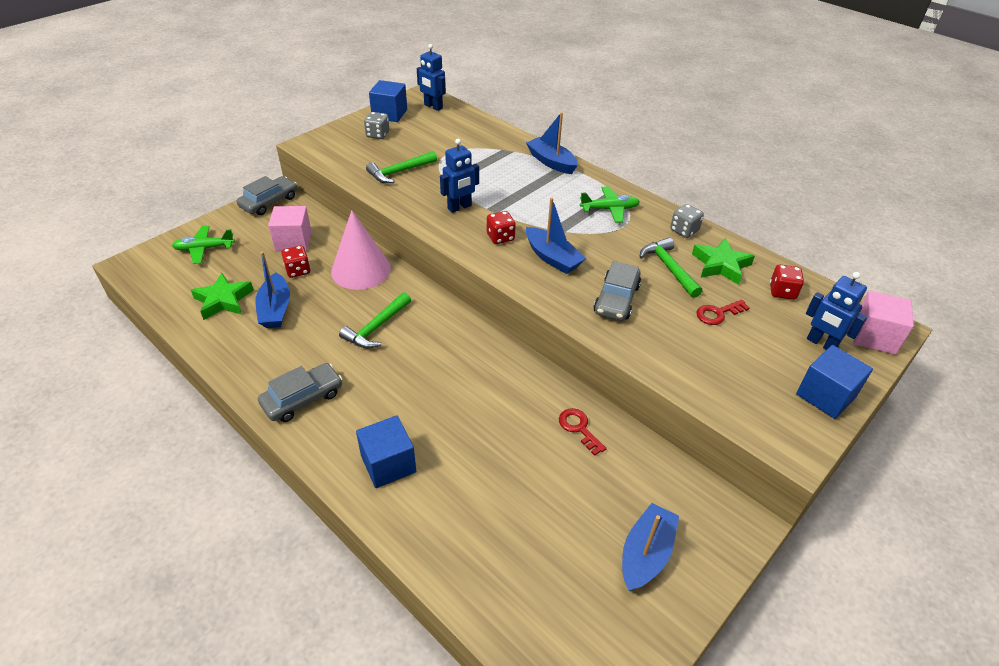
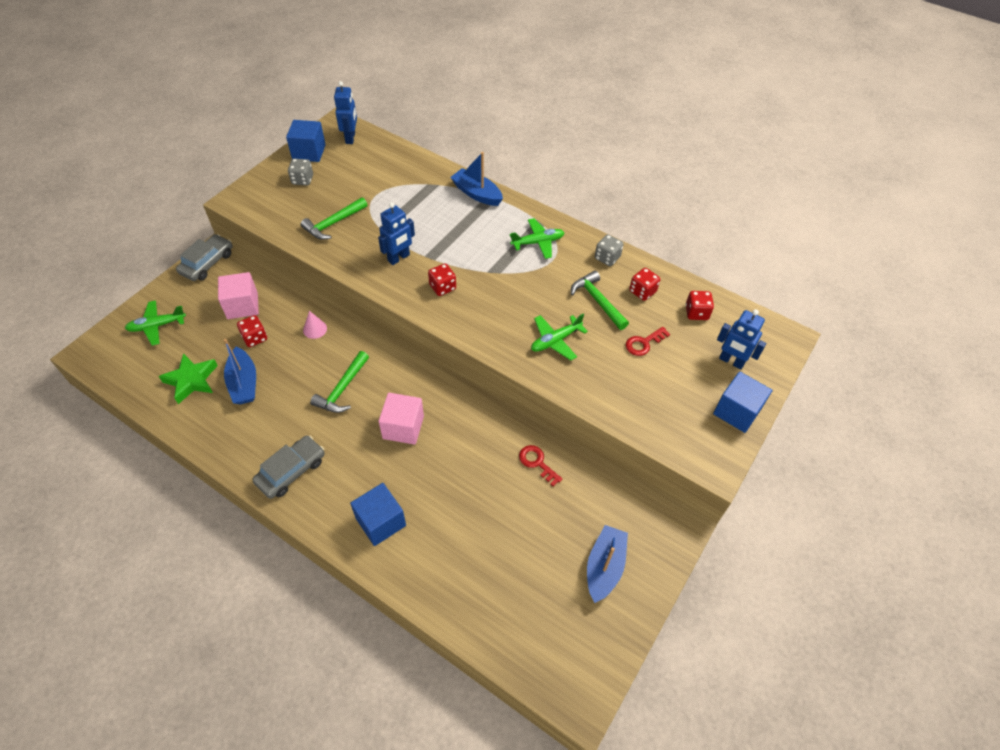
camera: 10 degrees left, 10 degrees up
pink cone [331,210,391,290] -> pink cone [303,311,327,339], size x0.43
blue robot [417,44,446,111] -> blue robot turned 120 degrees counterclockwise [334,81,357,144]
blue boat [526,198,586,274] -> none
grey car [594,261,641,321] -> green plane [531,313,588,360]
green star [692,238,755,285] -> red dice [629,268,660,301]
pink cube [854,291,914,355] -> pink cube moved to [379,393,424,445]

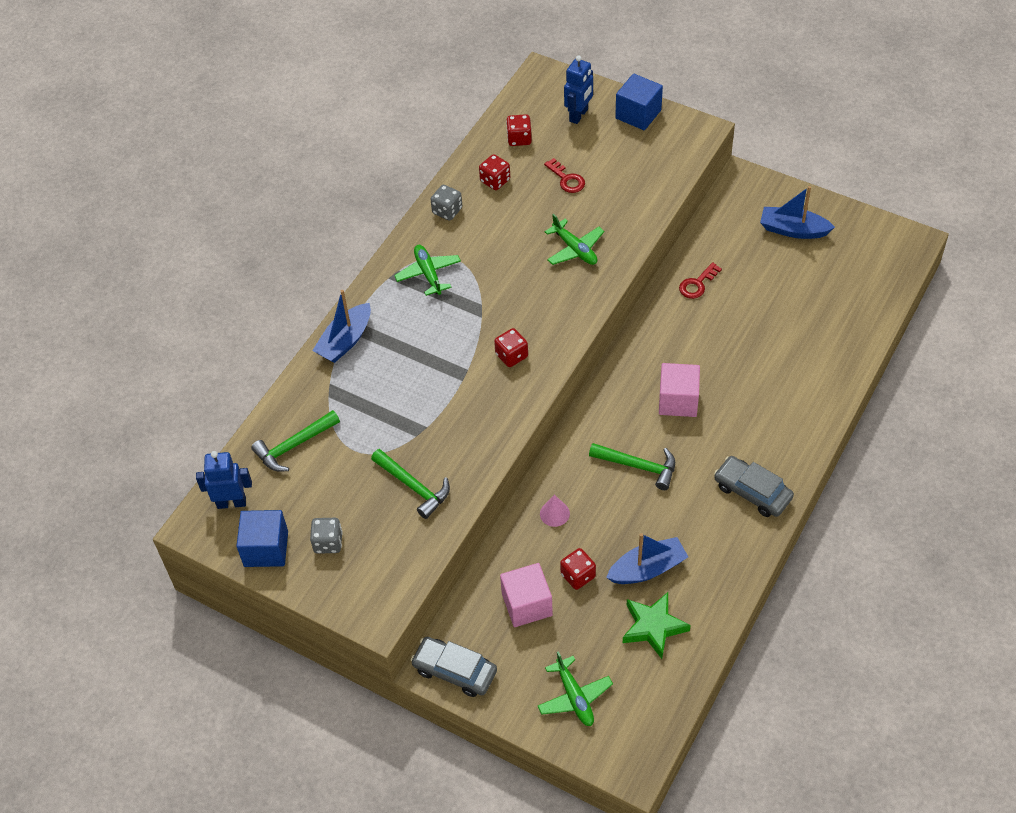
camera: 90 degrees left, 0 degrees up
blue cube [350,483,406,546] -> none
blue robot [378,202,415,265] -> none
green hammer [571,271,629,330] -> green hammer moved to [251,410,340,472]

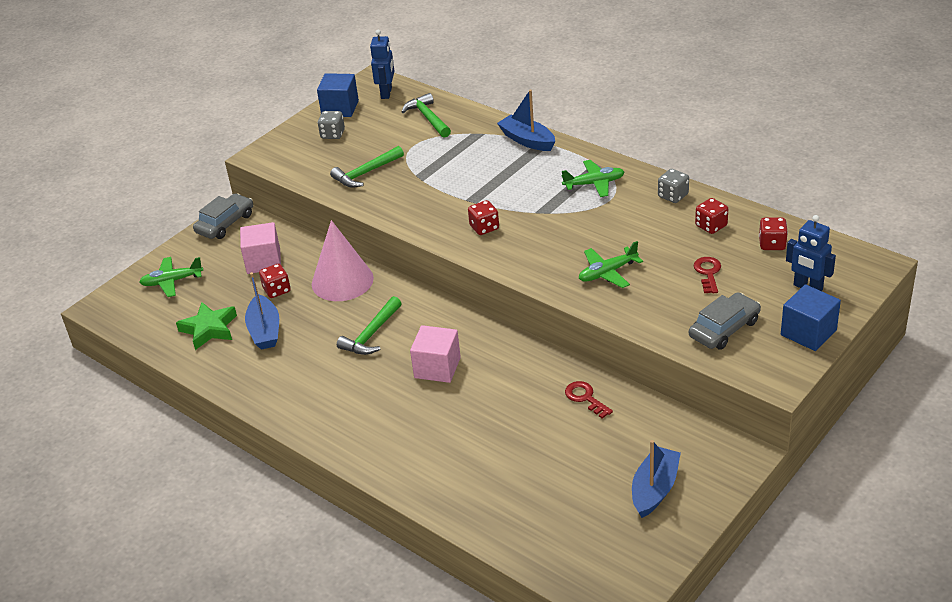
camera: 100 degrees right, 15 degrees down
pink cone [540,495,570,527] -> pink cone [312,220,374,301], size x2.33
red key [544,158,585,193] -> red key turned 120 degrees clockwise [693,257,721,293]
grey car [714,456,794,517] -> grey car moved to [689,292,761,350]

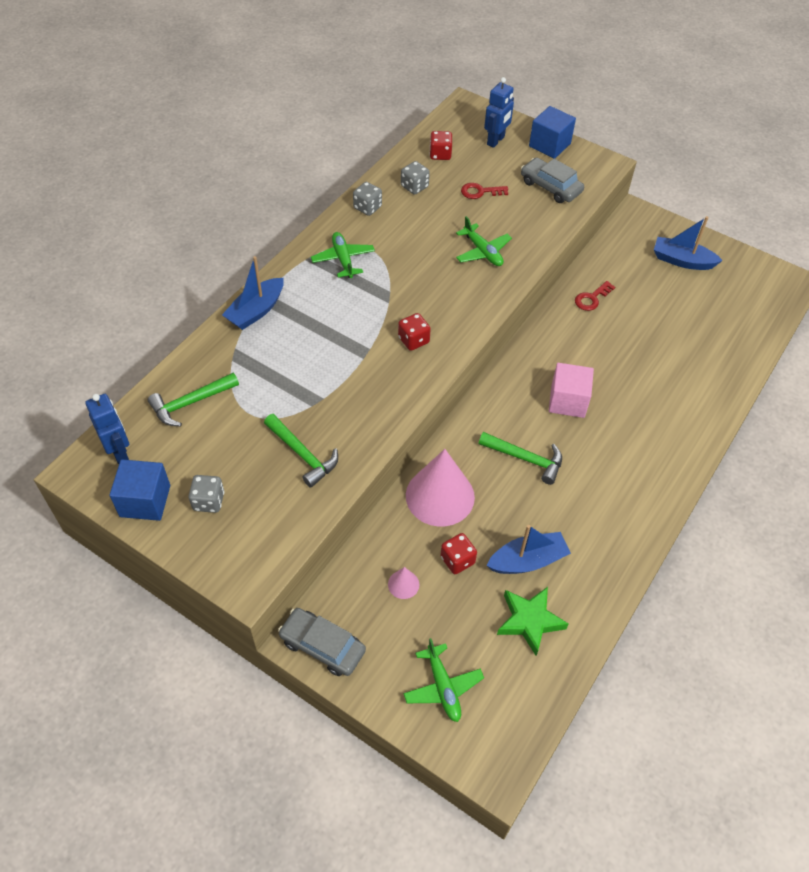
camera: 100 degrees left, 15 degrees up
pink cube [240,222,281,274] -> pink cone [388,567,419,599]
blue robot [370,30,395,99] -> blue robot turned 60 degrees clockwise [85,394,129,464]
red dice [695,198,728,234] -> grey dice [401,161,430,195]

